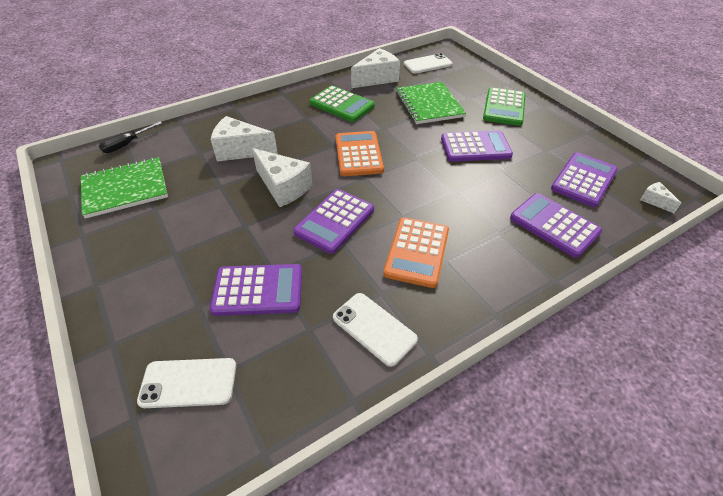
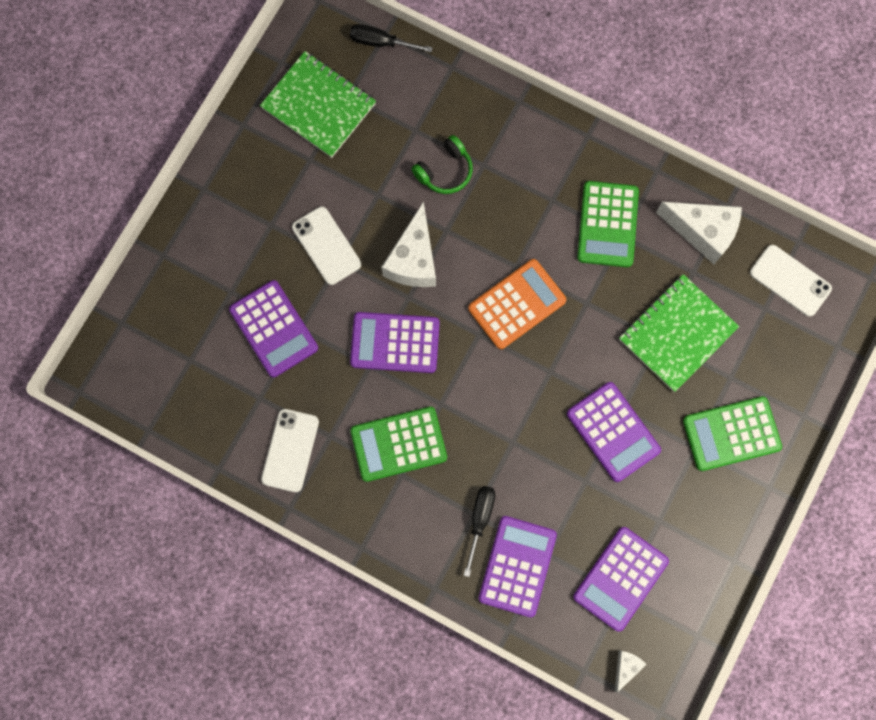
camera: 60 degrees right, 30 degrees up
white phone [137,358,236,408] -> white phone moved to [292,207,361,285]
white cheese [211,116,278,161] -> green headphones [411,135,473,194]
orange calculator [383,217,449,288] -> green calculator [350,407,447,482]
purple calculator [551,152,618,207] -> purple calculator turned 120 degrees clockwise [573,527,669,632]
none -> black screwdriver [464,486,495,577]

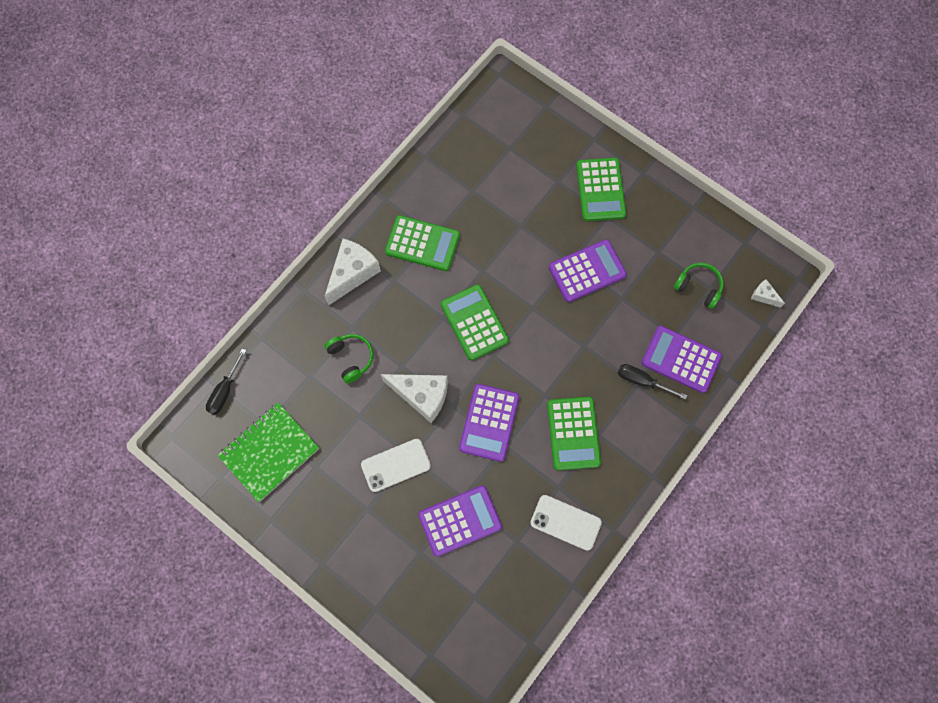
camera: 80 degrees left, 5 degrees down
orange calculator [468,259,566,349] -> green calculator [441,284,509,361]
purple calculator [573,527,669,632] -> green headphones [673,262,724,309]
green notebook [619,274,739,392] -> none
white cheese [656,202,742,264] -> white cheese moved to [324,238,381,305]
white phone [750,245,832,316] -> none

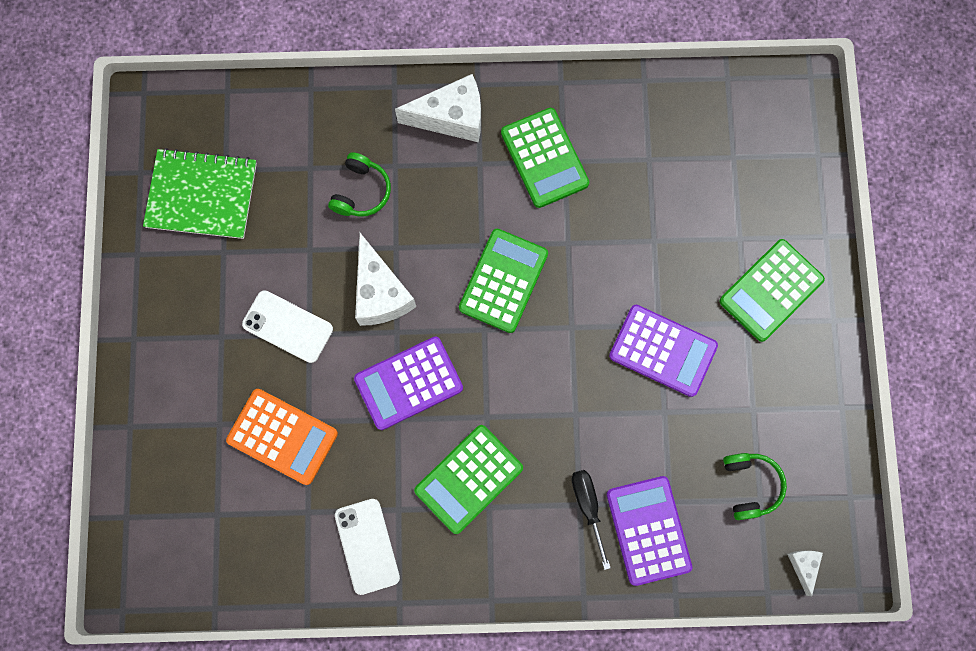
camera: 50 degrees right, 5 degrees up
black screwdriver [206,348,246,415] -> none
purple calculator [418,485,502,557] -> orange calculator [226,389,338,485]

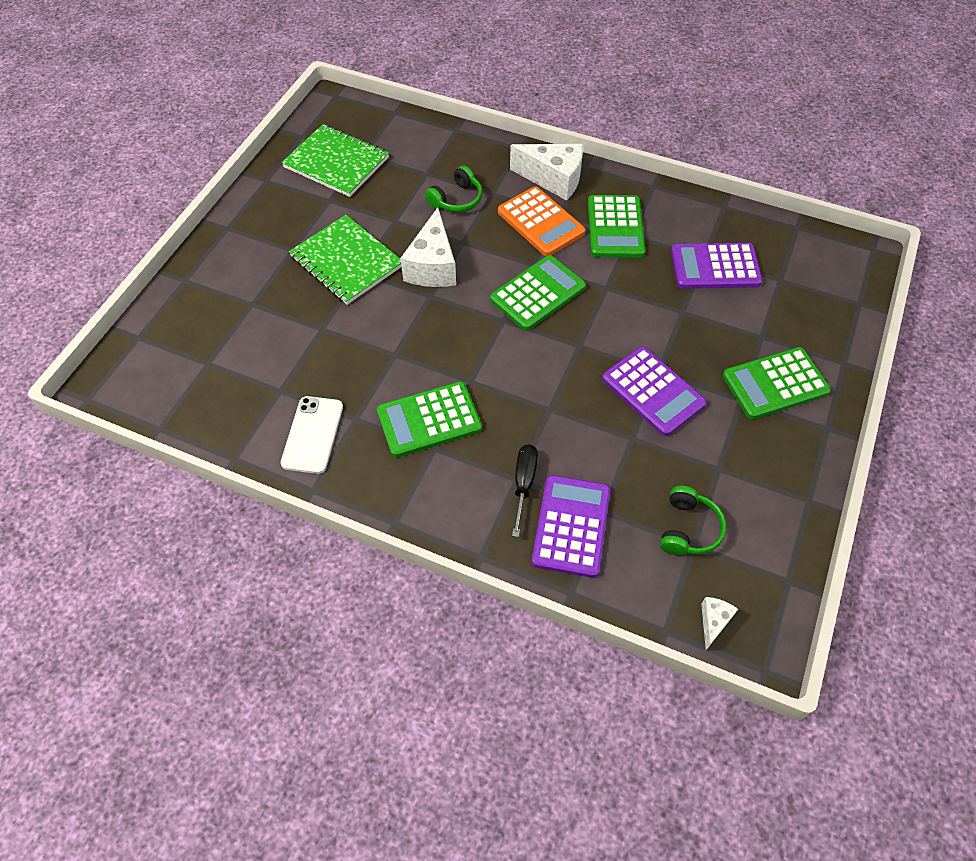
camera: 25 degrees right, 20 degrees down
orange calculator [226,389,338,485] -> orange calculator moved to [498,186,585,256]
white phone [242,290,333,363] -> green notebook [289,215,401,305]
purple calculator [354,337,463,430] -> purple calculator moved to [671,243,762,289]

